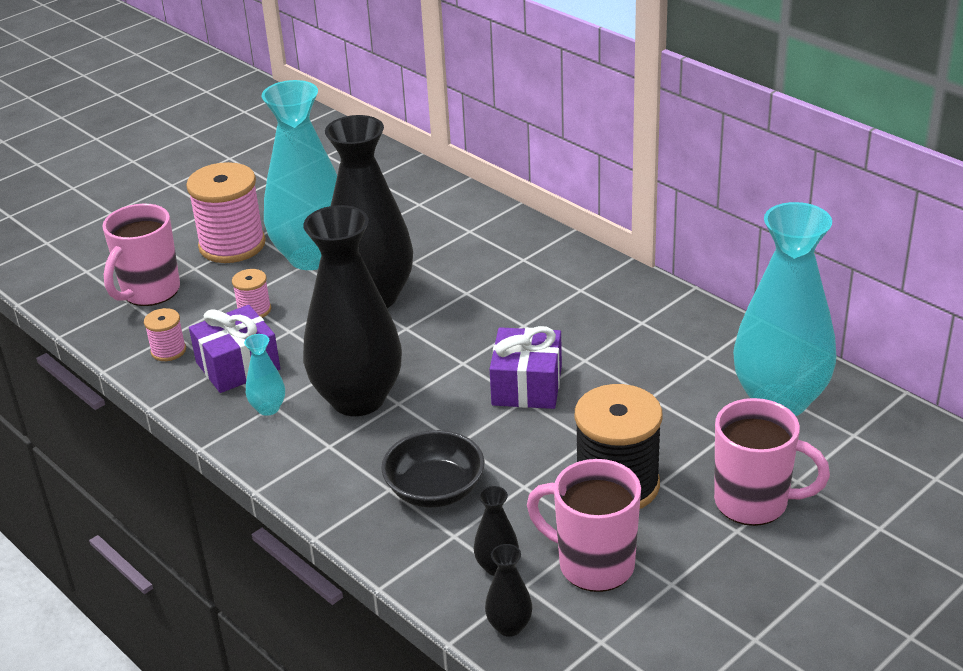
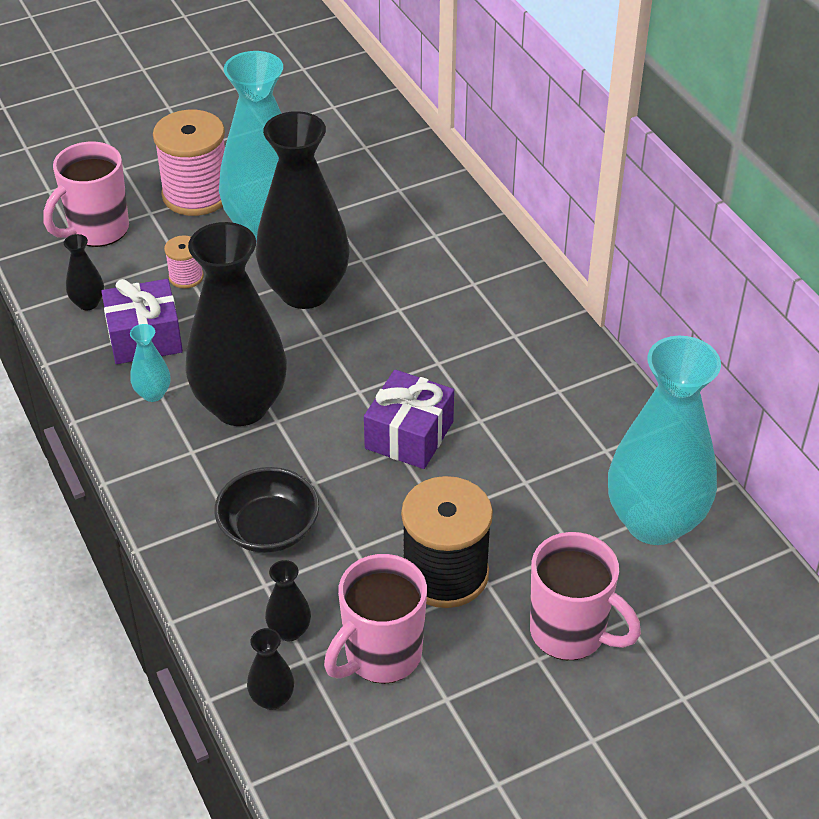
camera: 15 degrees right, 10 degrees up
pink spool [144,308,186,361] -> black vase [64,234,104,310]
pink mug [527,459,641,592] -> pink mug turned 90 degrees counterclockwise [324,554,427,684]

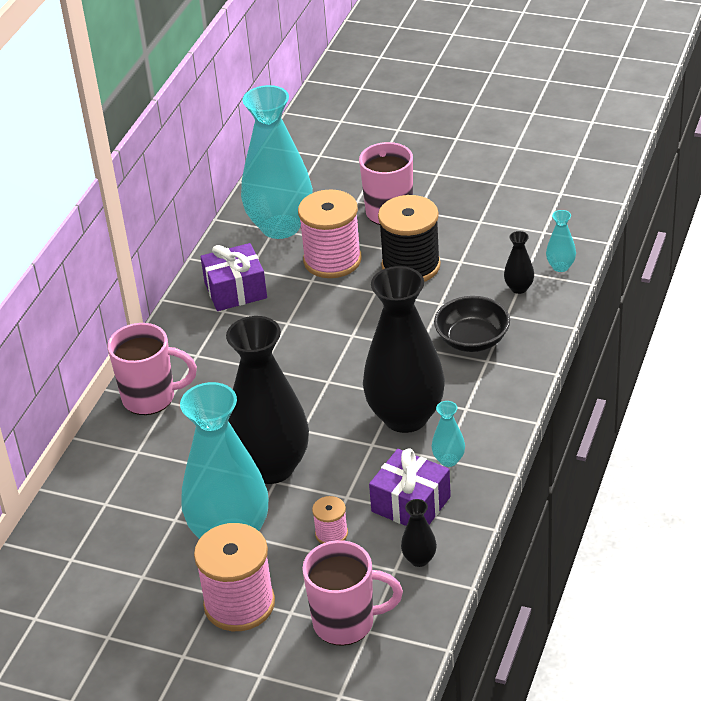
camera: 130 degrees left, 5 degrees down
black vase [247,628,294,710] -> turquoise vase [546,210,576,272]
pink mug [324,554,427,684] -> pink mug moved to [108,323,197,415]
purple gift [364,370,454,469] -> purple gift moved to [201,243,267,311]
none -> pink spool [298,189,362,278]

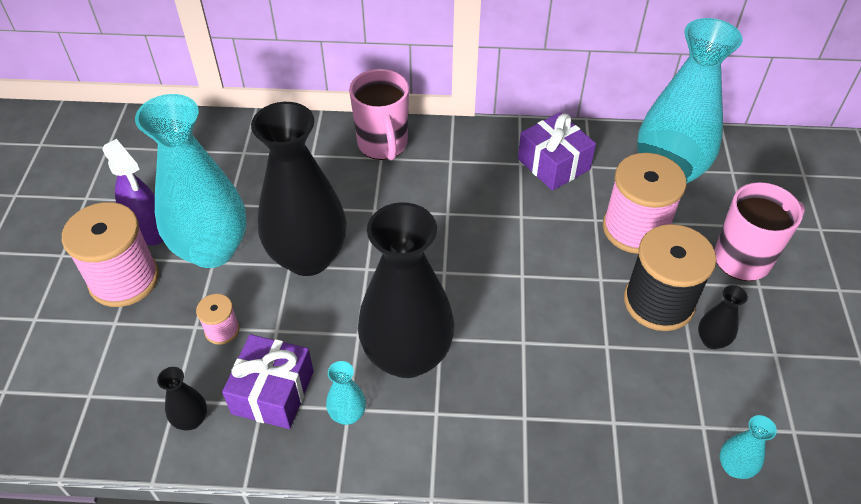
camera: 70 degrees right, 10 degrees up
pink mug [302,540,403,646] -> none
black bowl [434,296,510,352] -> none
black vase [504,231,534,294] -> black vase moved to [698,285,748,349]
none -> purple spray bottle [102,139,163,245]

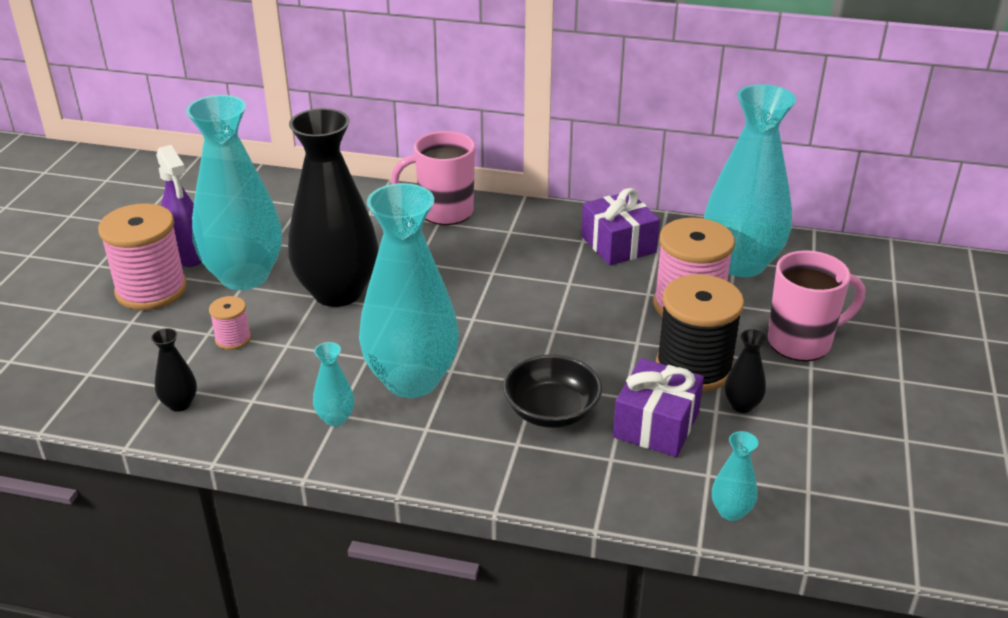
camera: 10 degrees right, 15 degrees down
purple gift [222,334,314,429] -> purple gift moved to [613,358,704,457]
pink mug [349,69,409,160] -> pink mug turned 90 degrees clockwise [391,131,475,225]
black vase [358,202,455,378] -> turquoise vase [359,183,459,398]
none -> black bowl [503,355,602,428]

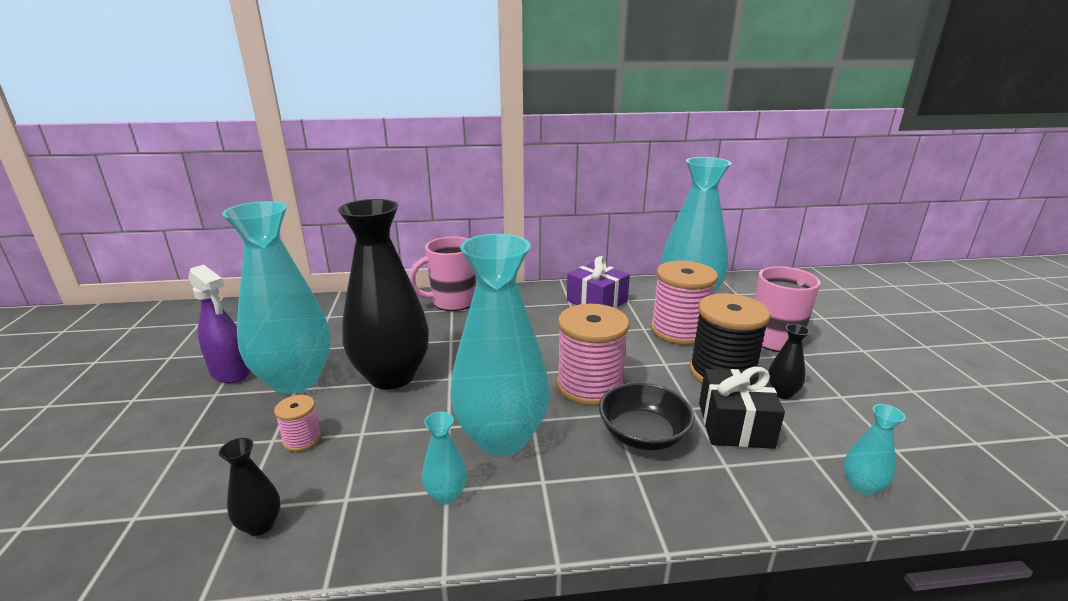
camera: 20 degrees left, 10 degrees down
pink spool [98,203,187,310] -> pink spool moved to [557,304,629,406]
purple gift [613,358,704,457] -> black gift [699,367,785,449]

